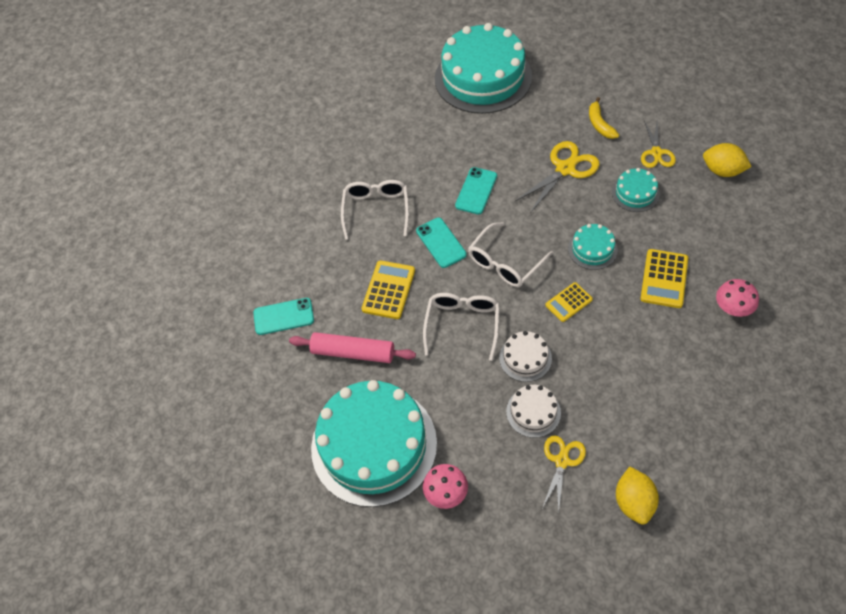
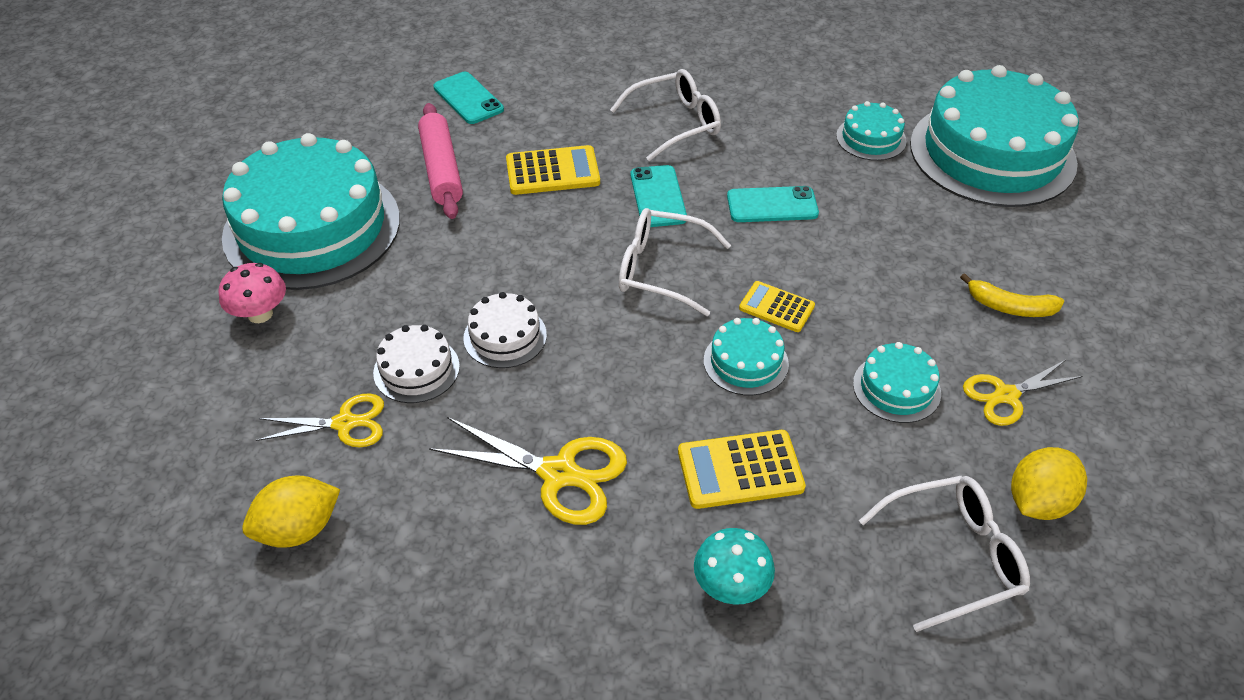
camera: 60 degrees right, 10 degrees down
turquoise phone [416,218,467,268] -> turquoise phone turned 45 degrees counterclockwise [630,165,687,227]
white glasses [423,293,499,361] -> white glasses moved to [859,476,1030,632]
yellow scissors [514,141,600,213] -> yellow scissors moved to [429,417,627,525]
yellow calculator [545,282,593,322] -> yellow calculator moved to [739,281,815,332]
yellow banana [589,97,619,139] -> yellow banana turned 120 degrees counterclockwise [960,273,1065,317]
yellow lemon [703,143,752,177] -> yellow lemon turned 45 degrees clockwise [1011,447,1087,520]
pink mushroom [716,279,759,317] -> turquoise mushroom [694,528,775,605]
none -> turquoise cake [836,101,907,161]

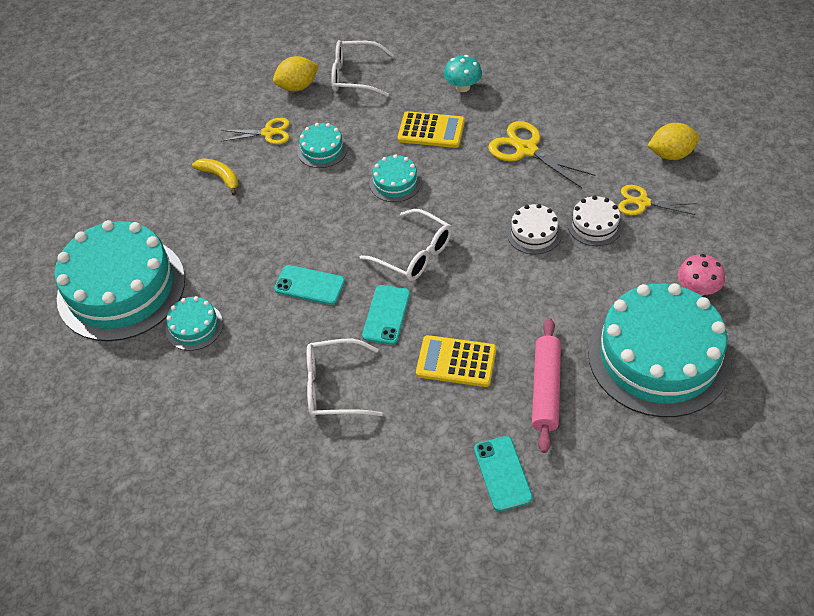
camera: 155 degrees left, 5 degrees up
yellow calculator [739,281,815,332] -> none

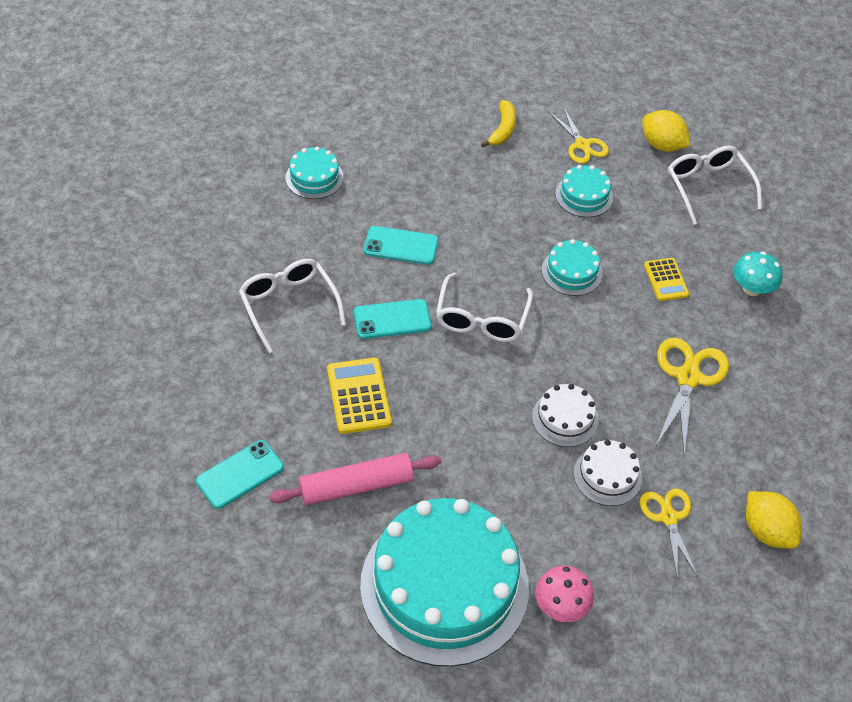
camera: 60 degrees right, 0 degrees up
turquoise cake [55,220,185,341] -> none
turquoise phone [274,265,345,305] -> turquoise phone turned 75 degrees counterclockwise [364,226,438,265]
yellow calculator [398,111,465,148] -> yellow calculator [644,258,689,301], size x0.65

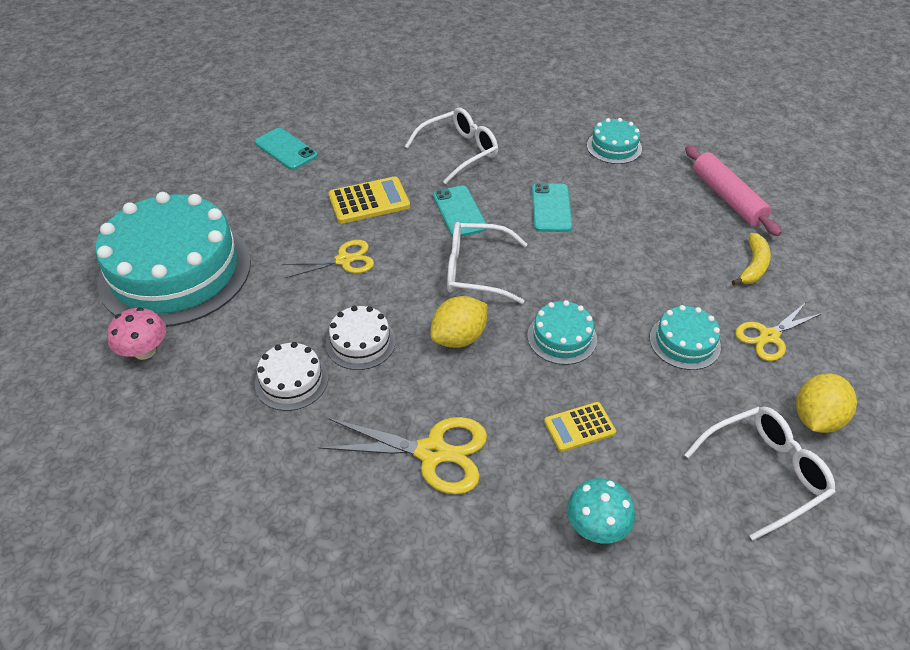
camera: 85 degrees right, 5 degrees down
pink rolling pin [269,453,441,505] -> pink rolling pin moved to [685,145,782,236]
yellow banana [481,100,516,147] -> yellow banana turned 75 degrees counterclockwise [732,233,771,285]
yellow scissors [640,488,698,578] -> yellow scissors moved to [282,240,374,278]
yellow lemon [746,491,802,549] -> yellow lemon moved to [430,296,487,348]

